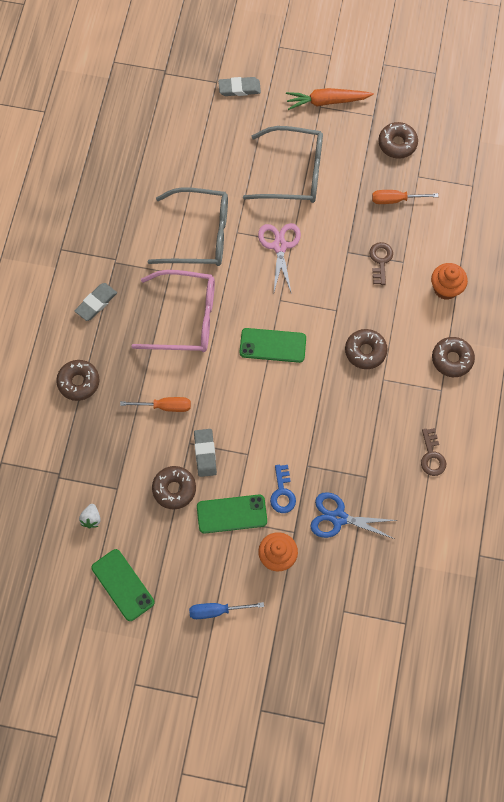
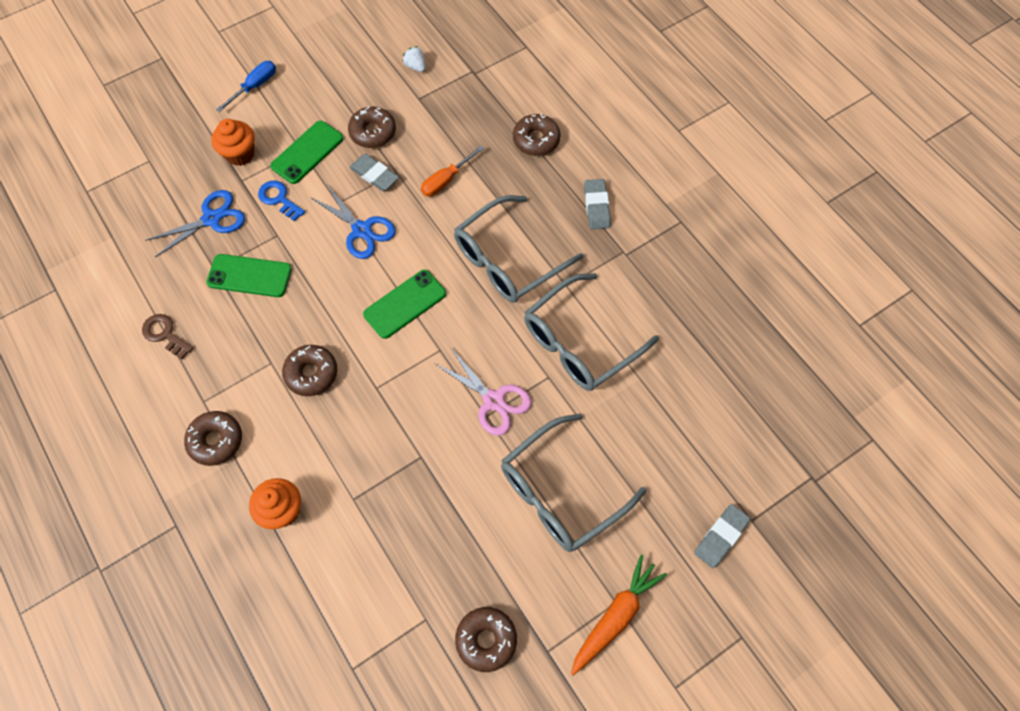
camera: 135 degrees right, 5 degrees down
green phone [92,549,154,621] -> green phone moved to [206,254,292,297]
pink glasses [131,270,215,352] -> grey glasses [454,195,584,303]
brown key [369,242,393,285] -> none
orange screwdriver [372,190,438,204] -> none
none -> blue scissors [310,186,396,259]

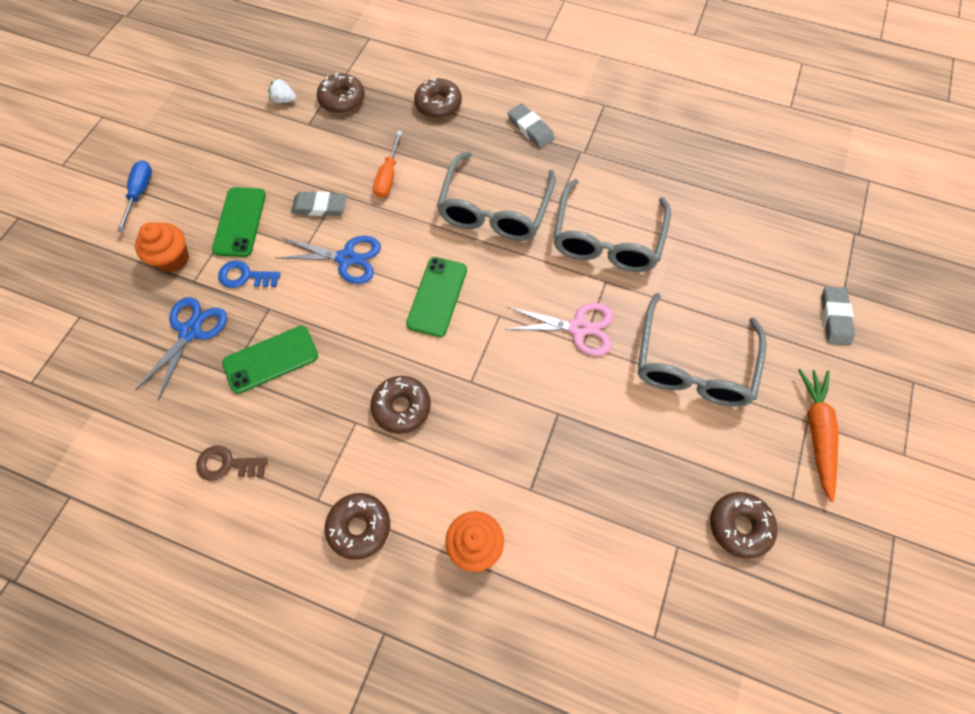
camera: 35 degrees left, 0 degrees up
brown donut [348,106,396,148] -> brown donut moved to [317,73,365,114]

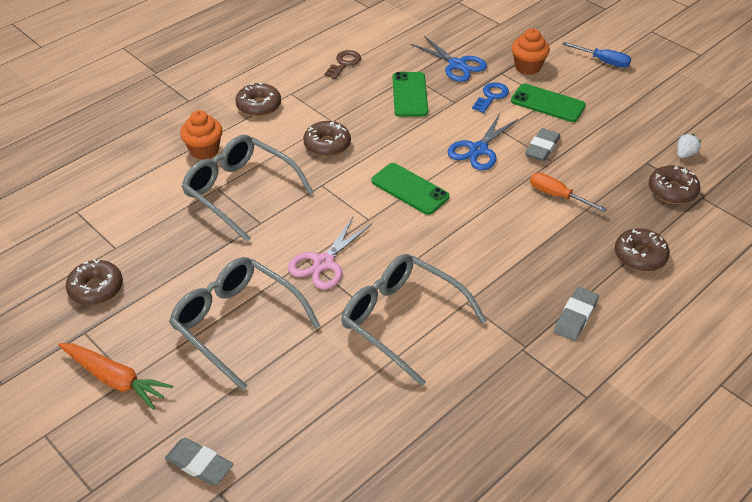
camera: 115 degrees right, 20 degrees down
grey glasses [437,151,556,241] -> grey glasses moved to [182,135,314,242]
grey eraser [508,103,555,148] -> grey eraser turned 45 degrees counterclockwise [554,287,599,341]

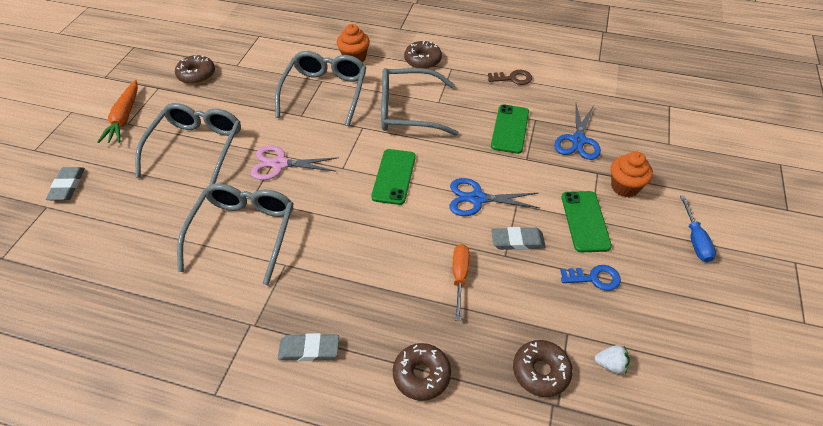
camera: 60 degrees right, 5 degrees up
brown donut [303,121,351,157] -> grey glasses [381,68,459,136]
green phone [393,72,428,117] -> green phone turned 45 degrees counterclockwise [491,104,529,154]
blue key [472,82,509,113] -> blue key moved to [560,265,621,291]

